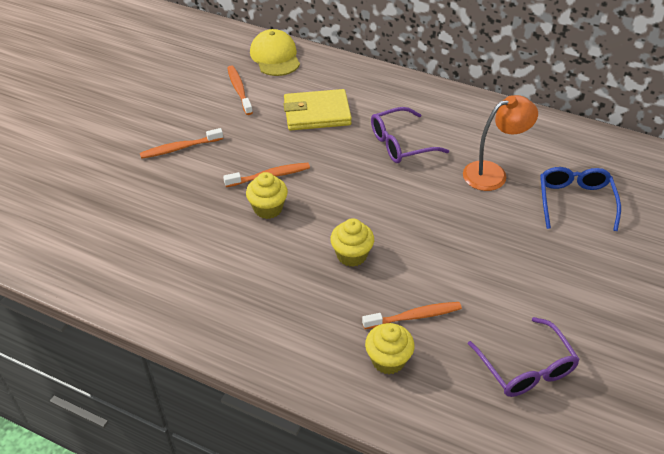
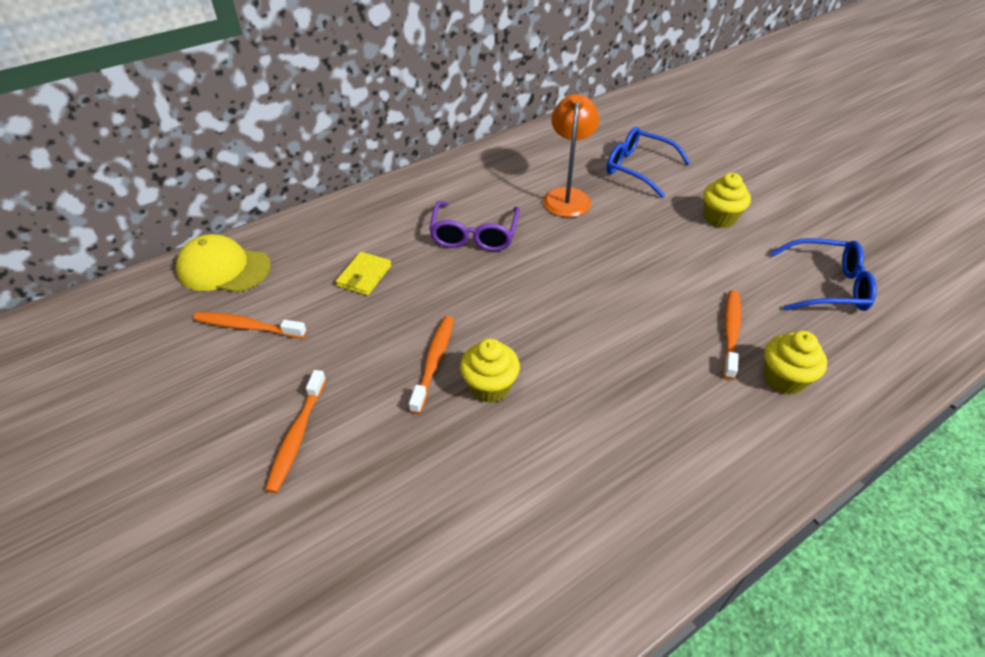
camera: 60 degrees left, 0 degrees up
yellow wallet [283,89,352,131] -> yellow wallet [336,252,391,296], size x0.57
yellow cupcake [330,218,374,267] -> yellow cupcake moved to [703,173,751,228]
purple glasses [468,317,580,397] -> blue glasses [770,238,877,311]

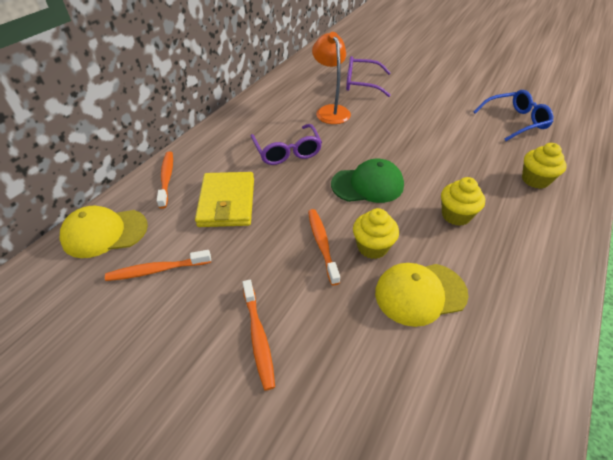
camera: 25 degrees left, 0 degrees up
yellow wallet [336,252,391,296] -> yellow wallet [195,172,254,227], size x1.76
blue glasses [607,127,690,198] -> purple glasses [346,56,391,97]
yellow cupcake [703,173,751,228] -> yellow cupcake moved to [441,177,485,226]
orange toothbrush [723,290,741,380] -> orange toothbrush moved to [157,151,173,209]
none -> green cap [331,159,404,203]
none -> yellow cap [375,263,468,327]

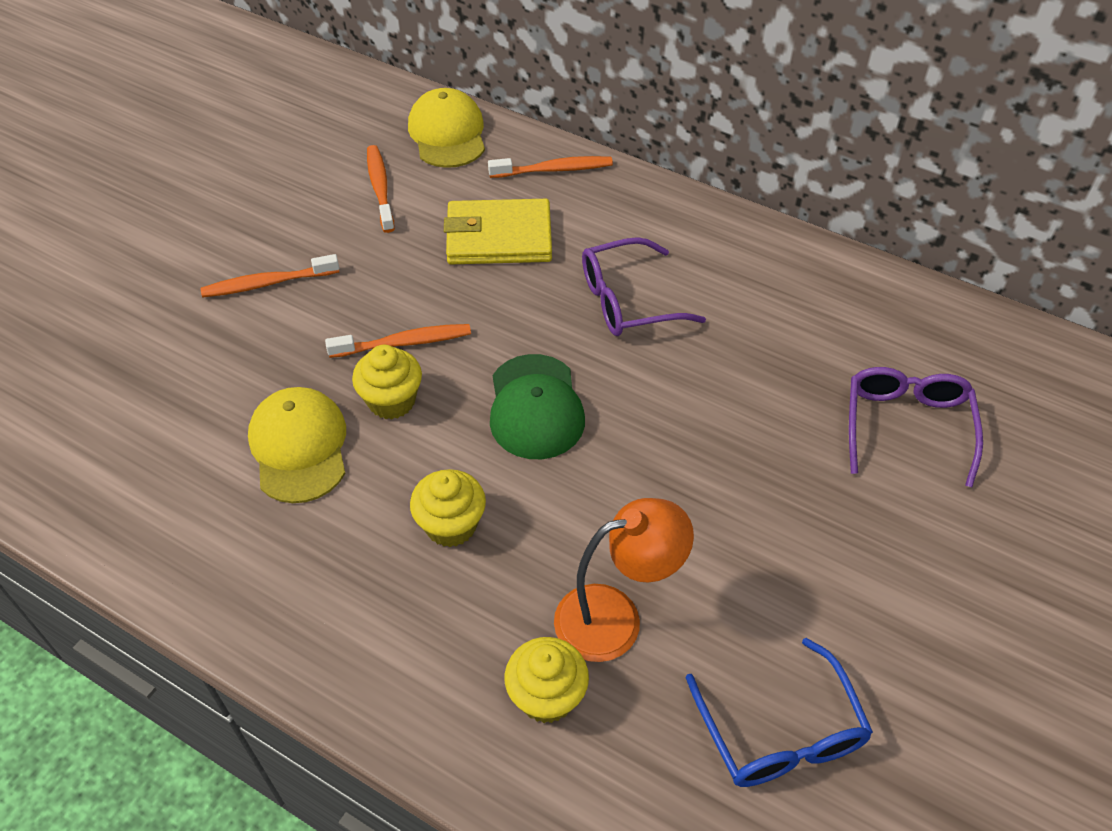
camera: 90 degrees right, 5 degrees up
orange lamp [312,32,351,124] -> orange lamp moved to [554,498,694,662]

